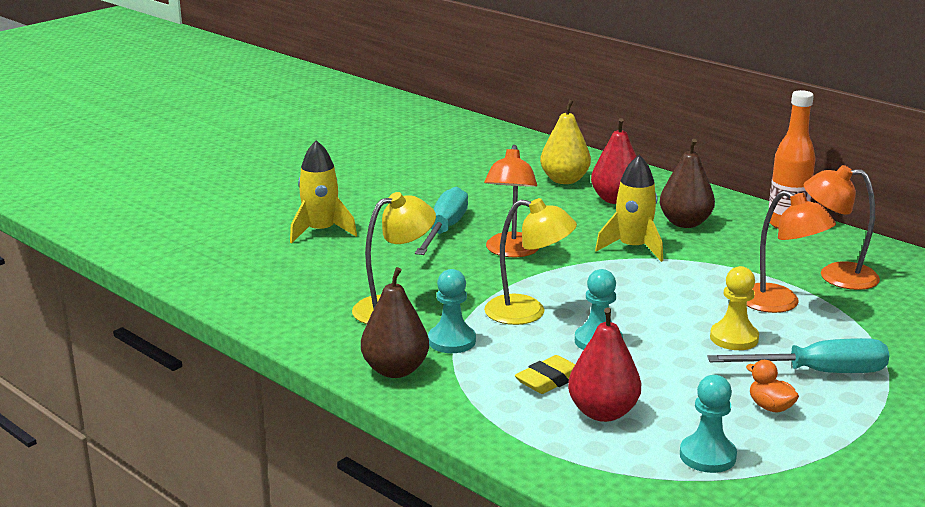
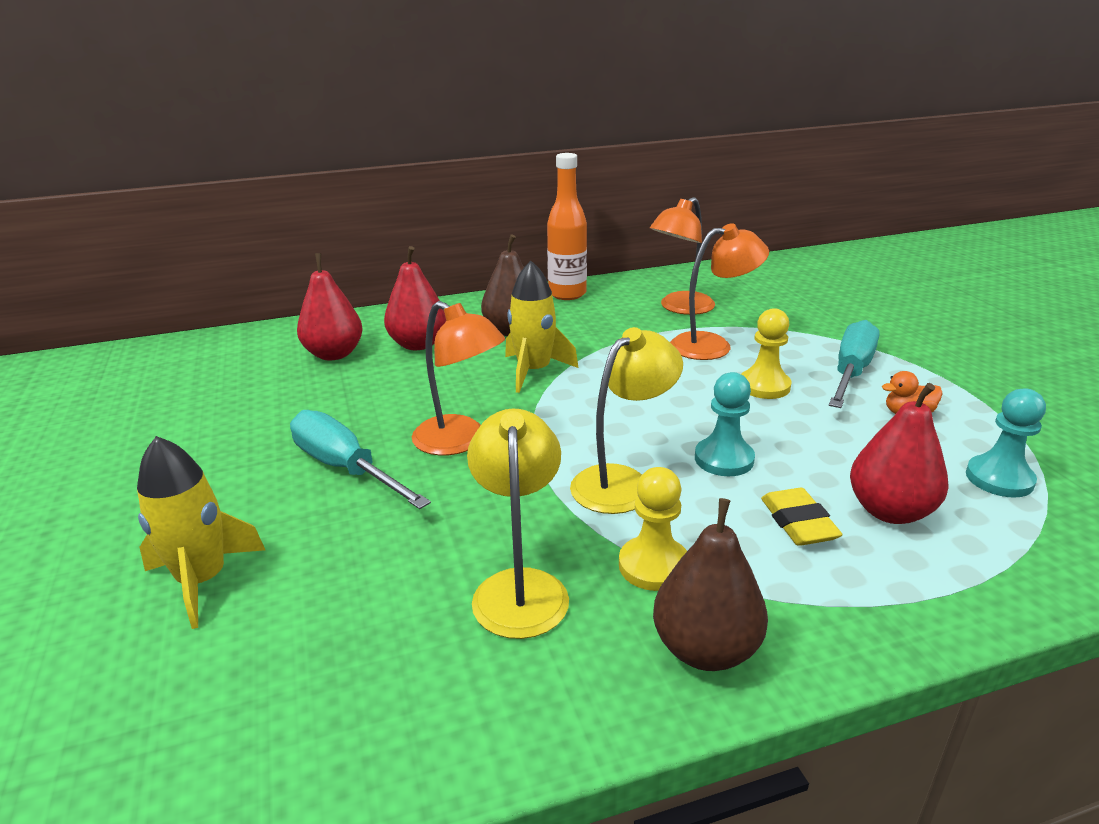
camera: 60 degrees left, 5 degrees up
turquoise pawn [428,269,476,353] -> yellow pawn [619,467,687,591]
yellow pear [540,100,591,184] -> red pear [297,253,363,360]

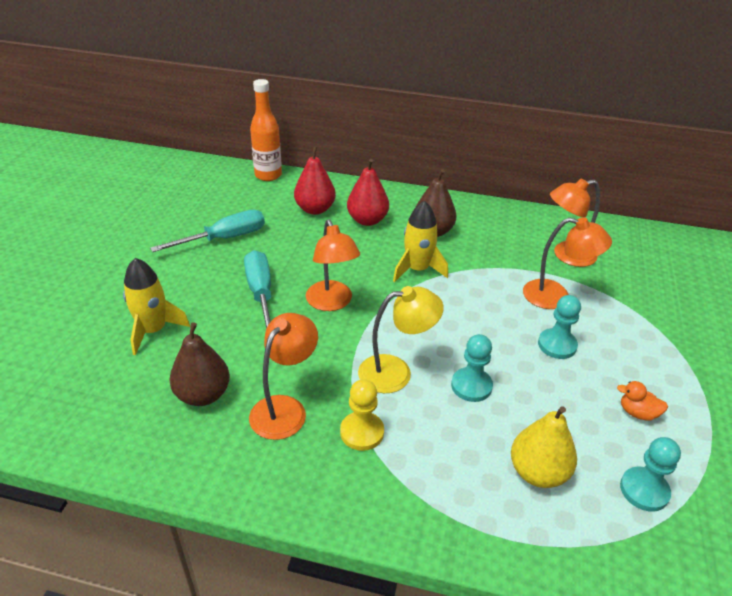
camera: 30 degrees right, 10 degrees up
yellow lamp [467,409,569,639] -> orange lamp [249,313,318,440]
orange bottle [547,153,587,300] -> orange bottle moved to [250,79,282,181]
brown pear [653,498,768,671] -> brown pear moved to [169,322,230,406]
yellow pawn [741,308,792,399] -> turquoise pawn [538,295,581,359]
yellow eraser [761,488,843,546] -> none
turquoise screwdriver [829,320,880,408] -> turquoise screwdriver moved to [150,210,265,252]
red pear [850,383,949,524] -> yellow pear [511,406,577,488]

